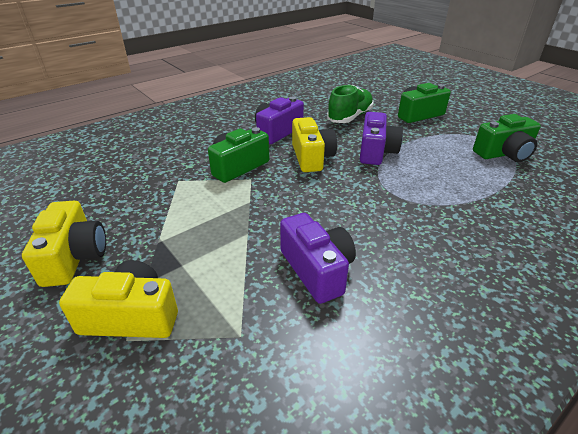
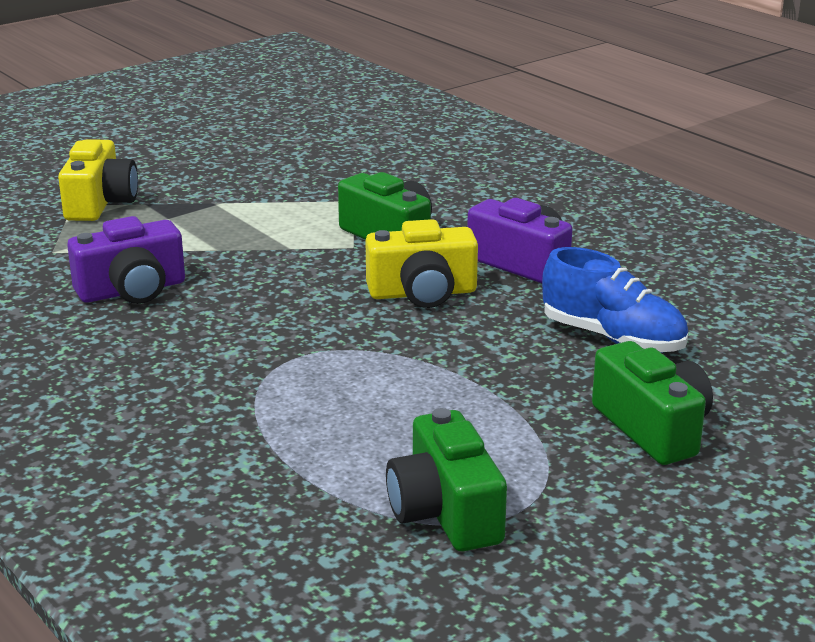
camera: 90 degrees right, 10 degrees down
yellow camera [22,201,106,287] -> none
green shoe [327,85,374,123] -> blue shoe [542,247,688,353]
purple camera [360,112,403,165] -> none

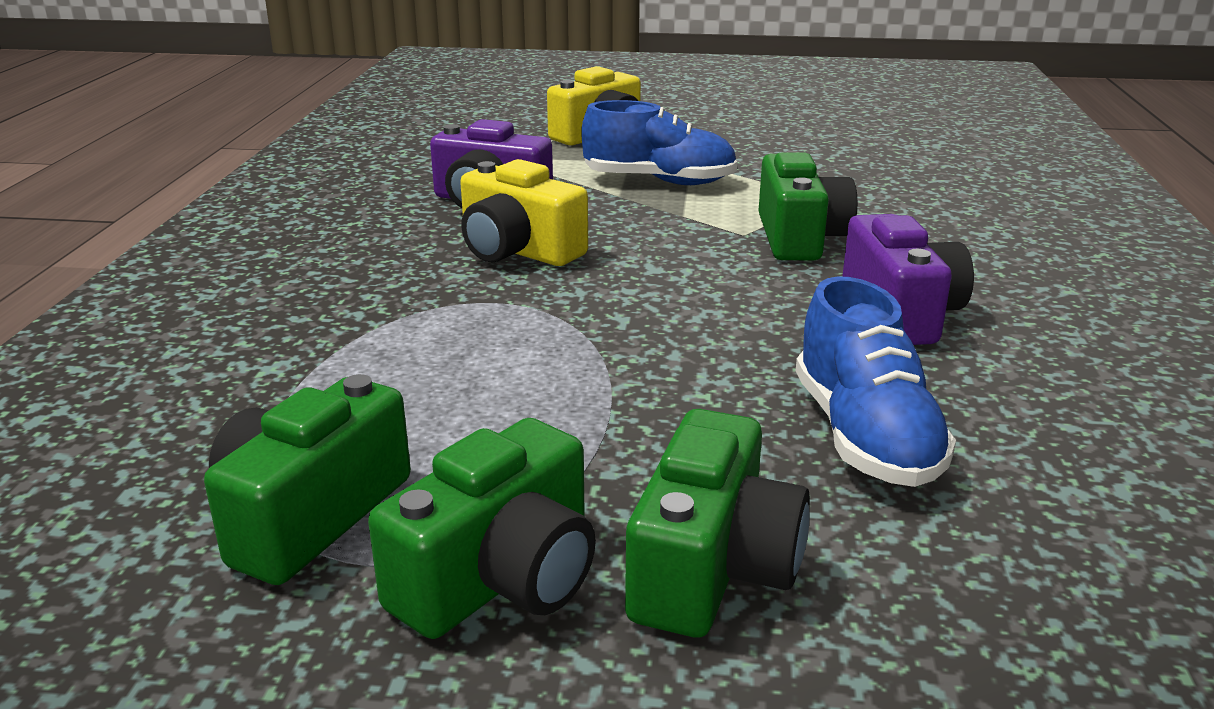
camera: 45 degrees right, 0 degrees up
yellow camera [366,219,478,308] -> yellow camera moved to [460,159,588,266]
none -> green camera [368,418,596,639]
none -> blue shoe [581,100,737,185]

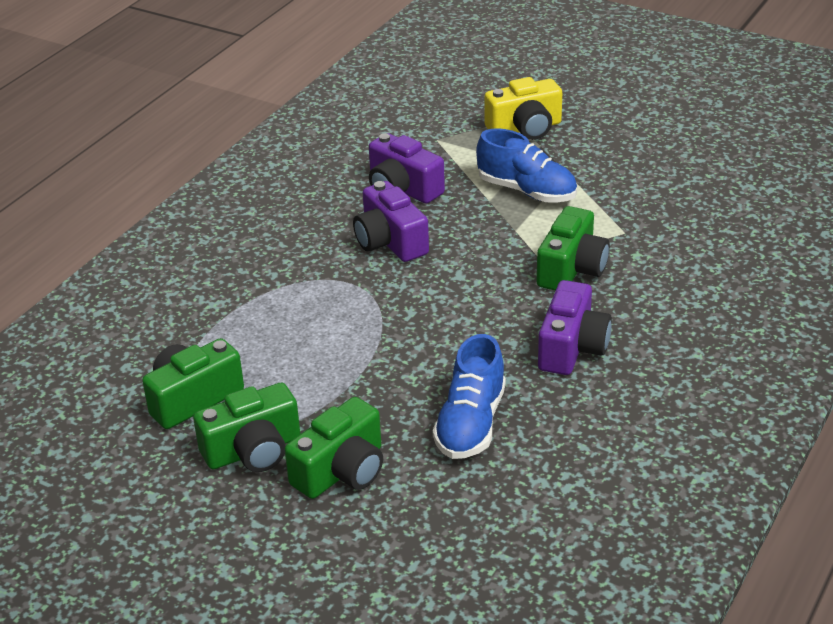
camera: 25 degrees right, 10 degrees up
yellow camera [460,159,588,266] -> purple camera [353,181,429,262]

